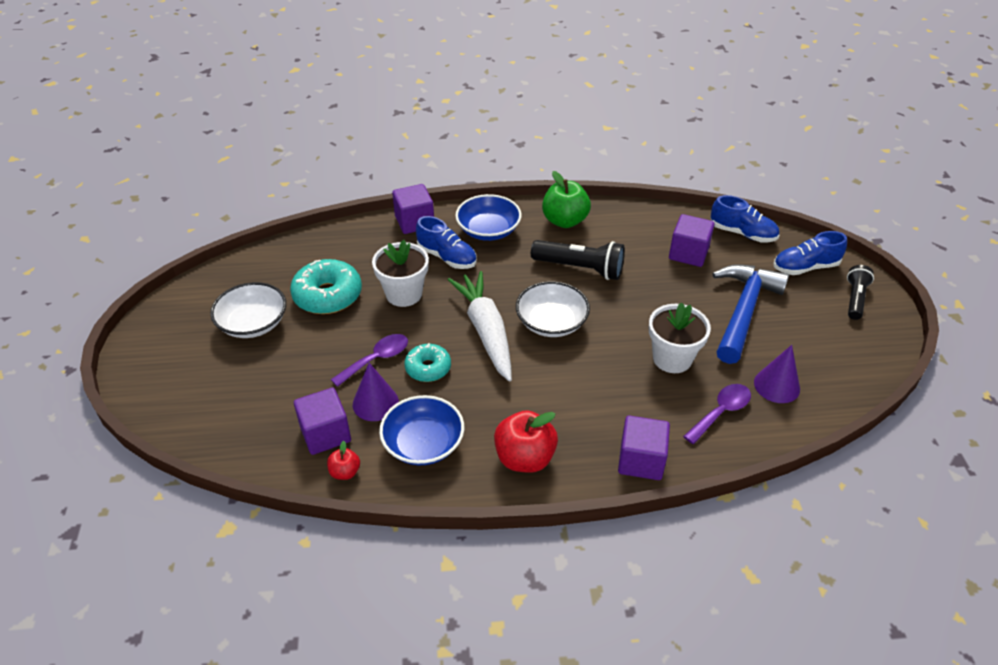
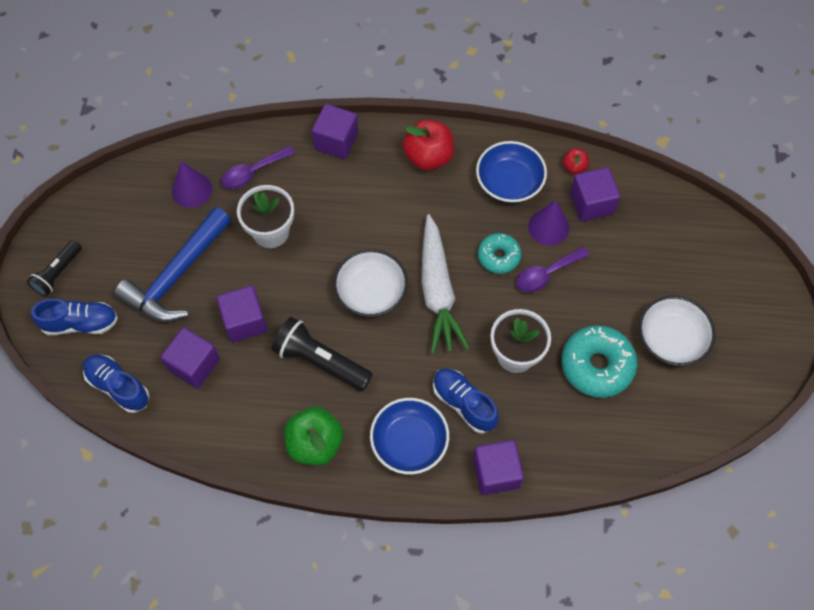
camera: 170 degrees left, 20 degrees up
none -> purple cube [217,286,267,343]

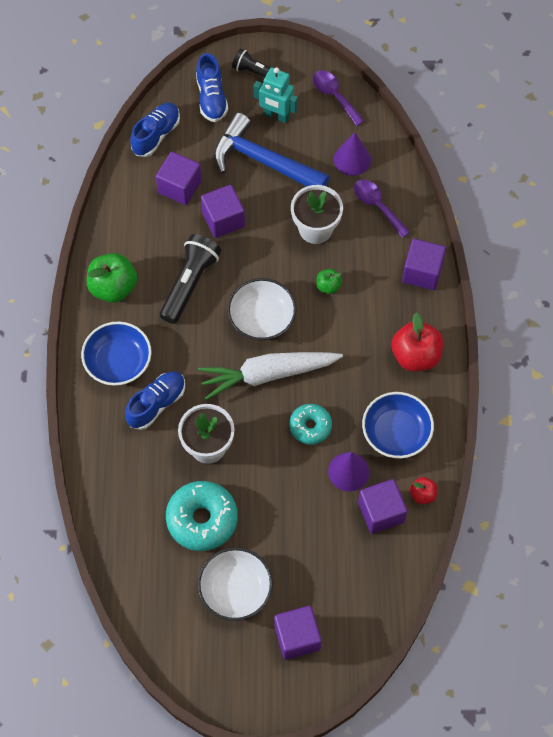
camera: 85 degrees right, 0 degrees up
purple cube [473,440,524,495] -> purple cube moved to [274,606,322,660]
purple spoon [516,247,590,293] -> purple spoon moved to [313,70,364,126]
none -> turquoise robot [254,67,298,123]
none -> green apple [316,269,342,294]

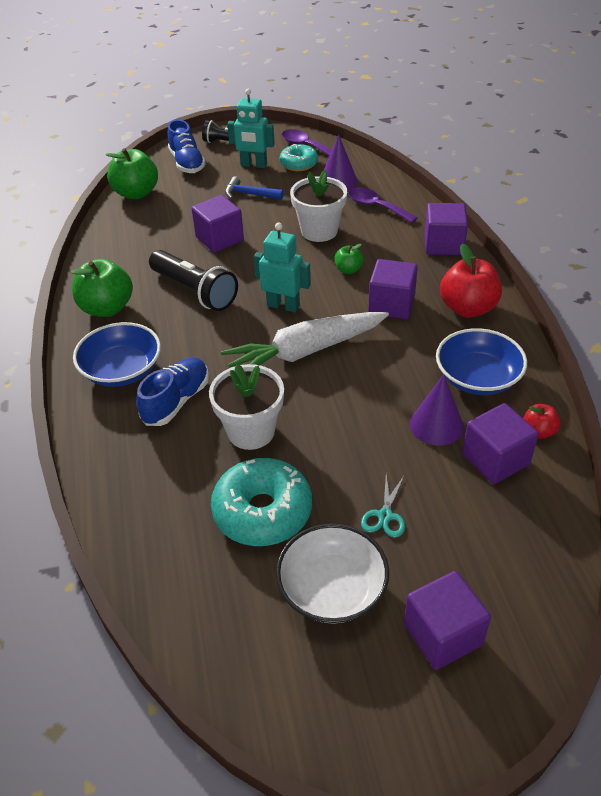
camera: 10 degrees left, 20 degrees down
blue shoe [131,103,180,157] -> green apple [106,148,158,199]
purple cube [156,152,202,205] -> purple cube moved to [368,259,418,319]
black flashlight [160,234,221,324] -> black flashlight turned 120 degrees clockwise [149,250,238,311]
blue hammer [214,113,329,187] -> blue hammer [225,176,284,200], size x0.48
white bowl [227,278,297,340] -> turquoise robot [254,223,311,313]
turquoise donut [289,404,332,444] -> turquoise donut moved to [280,144,318,171]
none -> turquoise scissors [361,475,405,537]

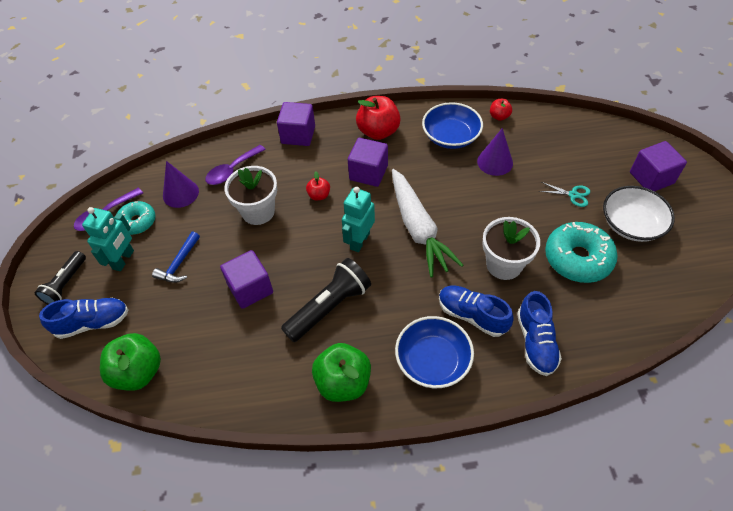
camera: 85 degrees left, 10 degrees up
green apple [334,244,363,274] -> red apple [306,172,330,200]
purple cube [462,403,538,484] -> none
none -> blue shoe [517,291,562,376]

